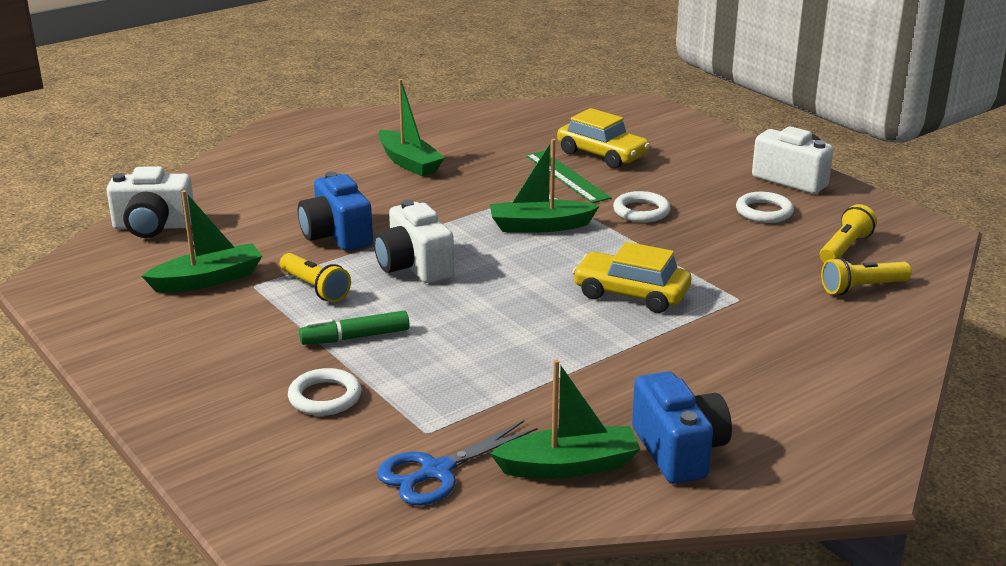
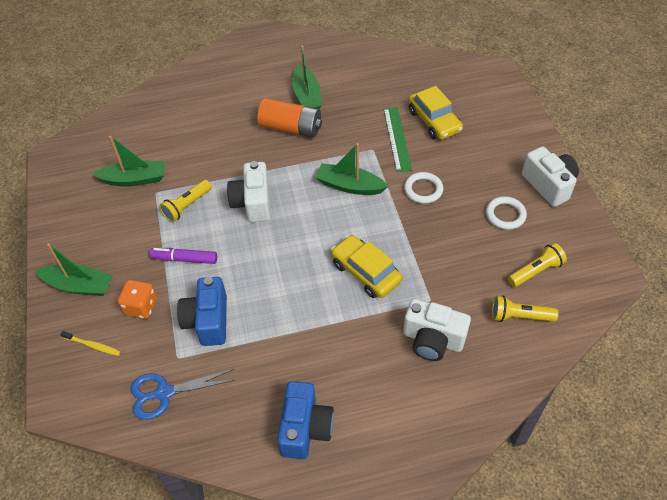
camera: 25 degrees right, 25 degrees up
white camera [106,166,194,238] -> white camera moved to [403,299,471,361]
yellow flashlight [280,253,351,302] -> yellow flashlight turned 60 degrees clockwise [159,180,212,222]
white ring [288,368,361,416] -> orange dice [118,280,157,319]
blue camera [298,172,373,251] -> blue camera moved to [177,277,227,346]
green marker [299,311,409,345] -> purple marker [149,248,217,264]
green boat [490,360,640,479] -> green boat moved to [35,243,113,296]
none -> yellow toothbrush [60,331,121,356]
none -> orange battery [257,98,322,138]

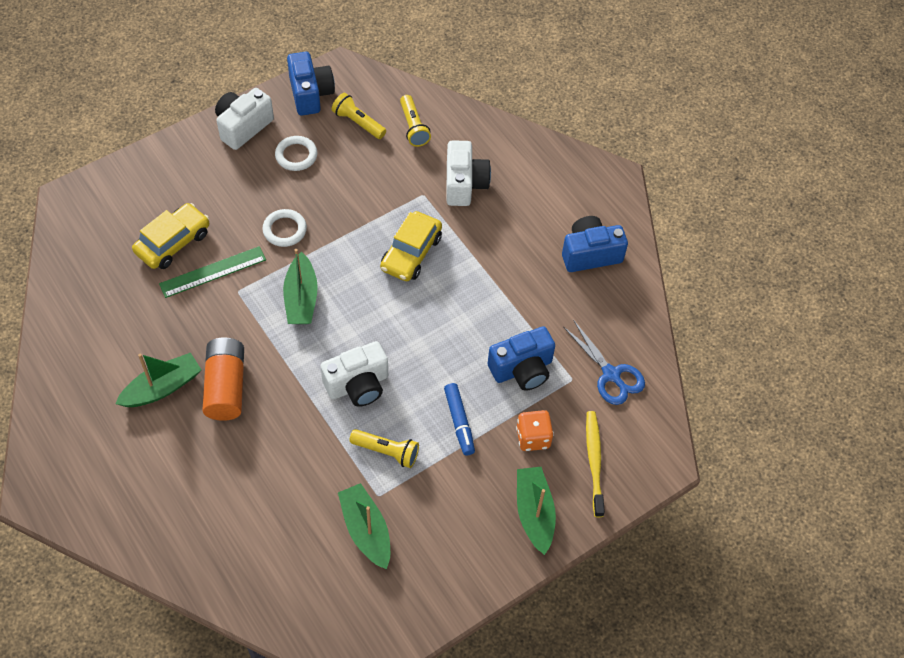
camera: 115 degrees left, 5 degrees up
yellow toothbrush [60,331,121,356] -> yellow toothbrush [586,411,605,517], size x1.62
purple marker [149,248,217,264] -> blue marker [444,383,475,456]
none -> blue camera [287,52,335,116]

